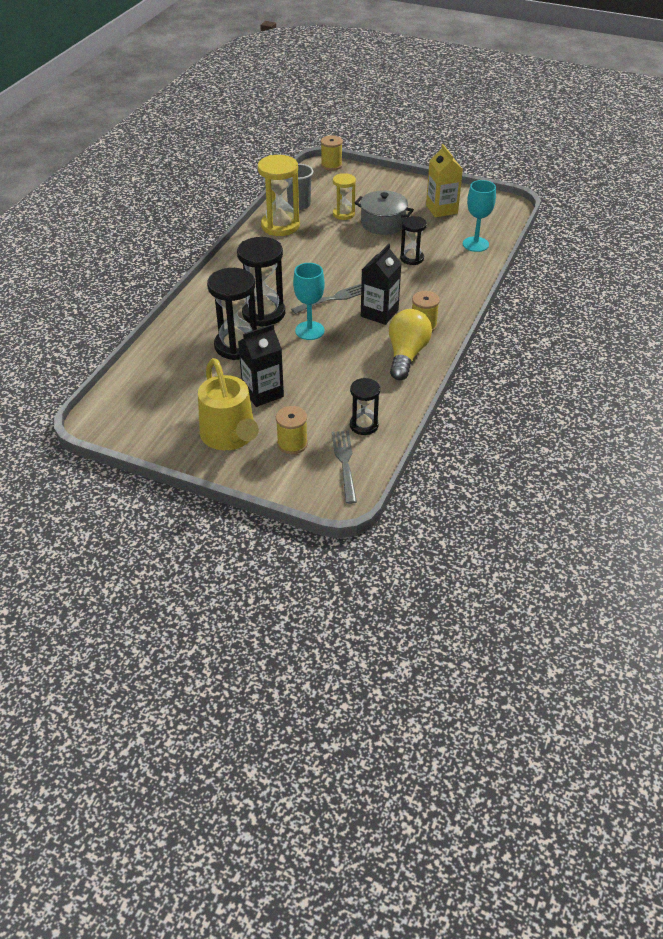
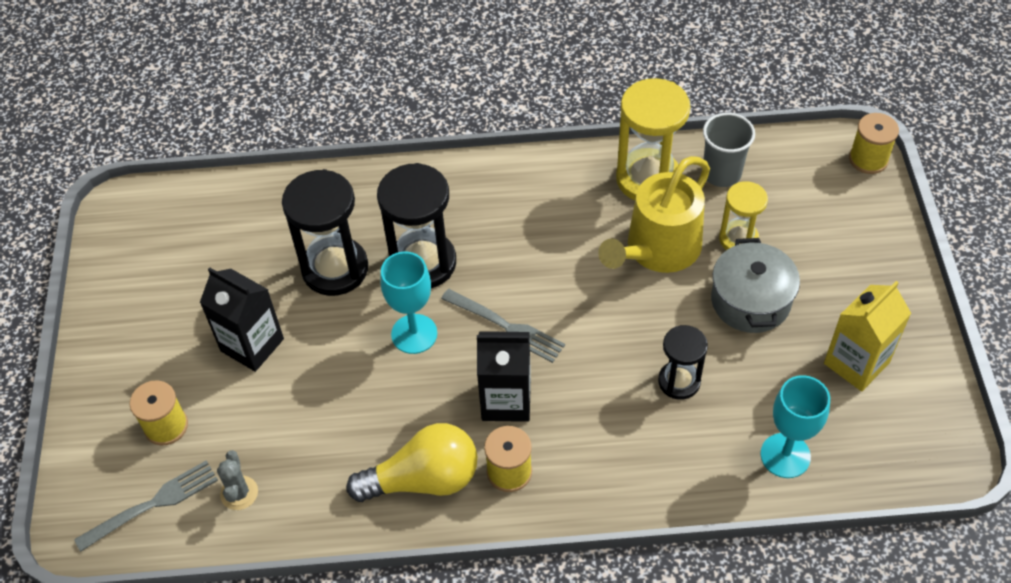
camera: 65 degrees right, 10 degrees up
yellow watering can [198,358,259,450] -> yellow watering can moved to [598,156,710,273]
black hourglass [350,378,380,435] -> grey cactus [217,450,258,510]

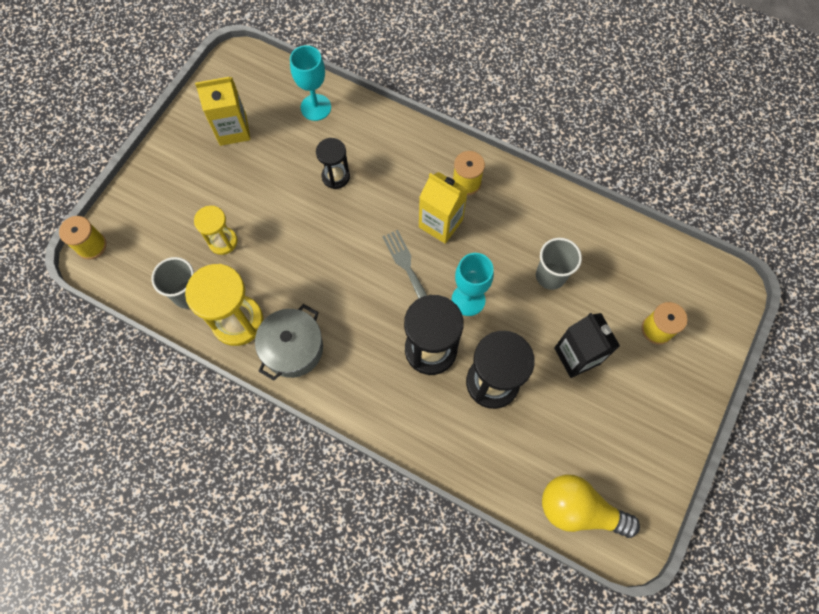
camera: 150 degrees left, 15 degrees up
grey fork [74,460,218,552] -> none
grey cactus [217,450,258,510] -> none
yellow light bulb [347,423,477,502] -> yellow light bulb moved to [542,474,640,538]
black carton [477,331,531,422] -> yellow carton [419,172,468,244]
yellow watering can [598,156,710,273] -> none
grey pot [711,238,800,333] -> grey pot moved to [255,304,323,381]
none -> grey cup [536,238,582,290]

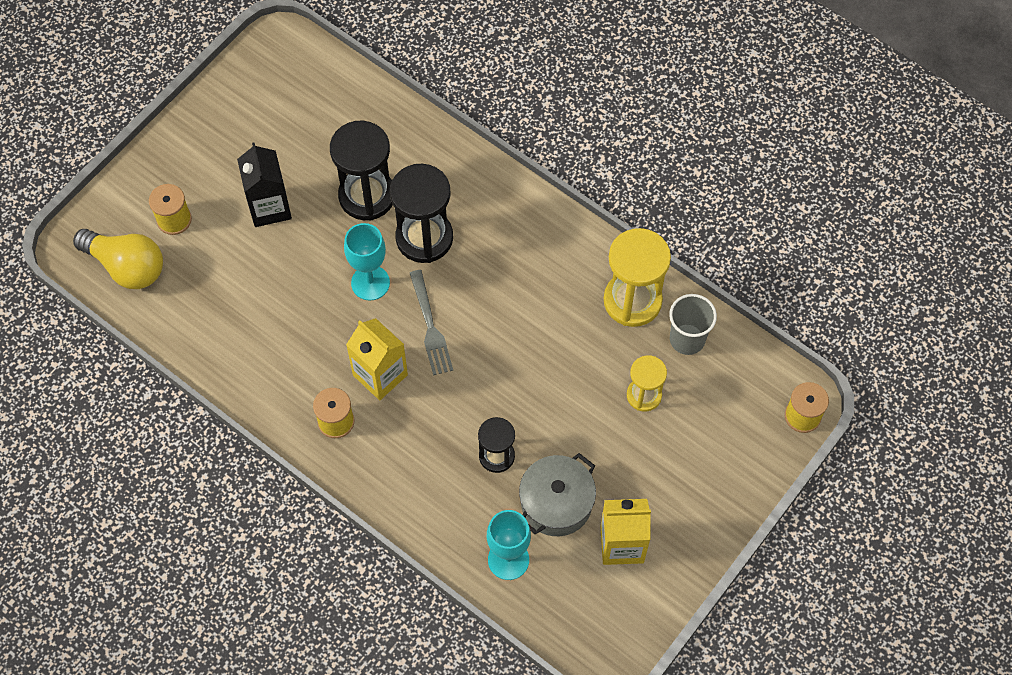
camera: 170 degrees left, 5 degrees down
grey pot [255,304,323,381] -> grey pot moved to [519,453,596,536]
grey cup [536,238,582,290] -> none
yellow light bulb [542,474,640,538] -> yellow light bulb moved to [73,229,163,289]

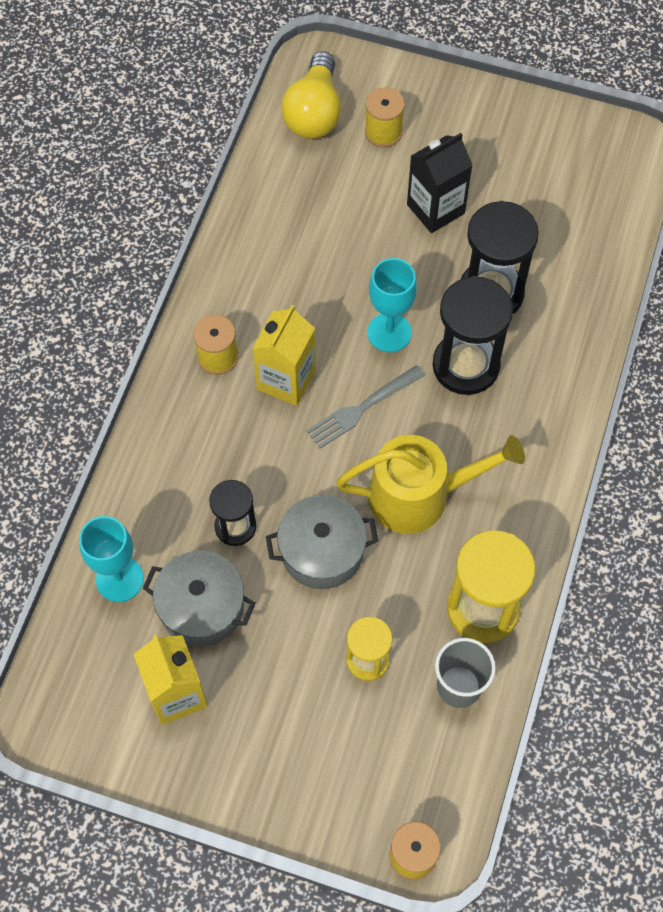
camera: 70 degrees right, 0 degrees up
none -> grey pot [266,495,378,589]
none -> yellow watering can [336,435,525,534]

